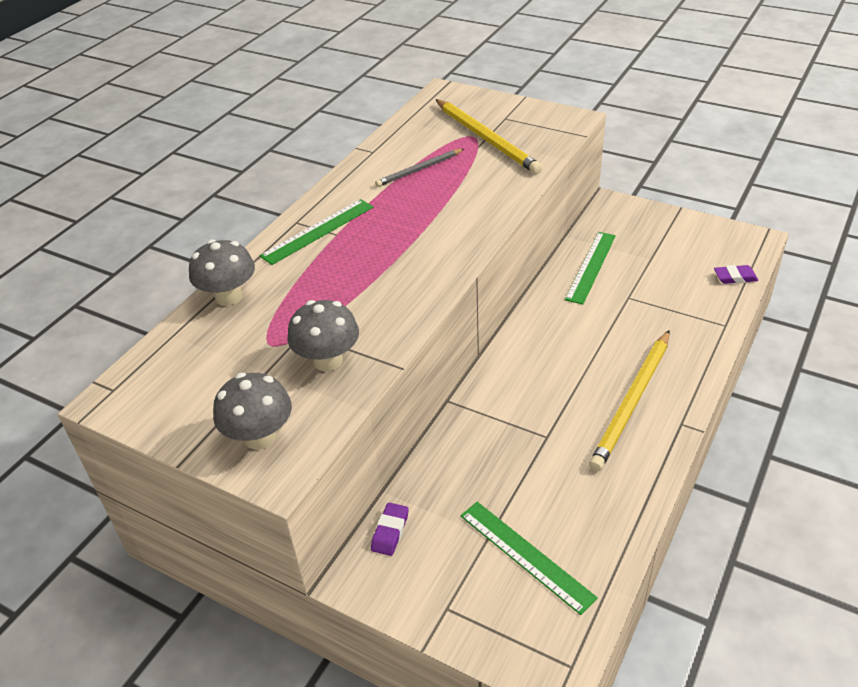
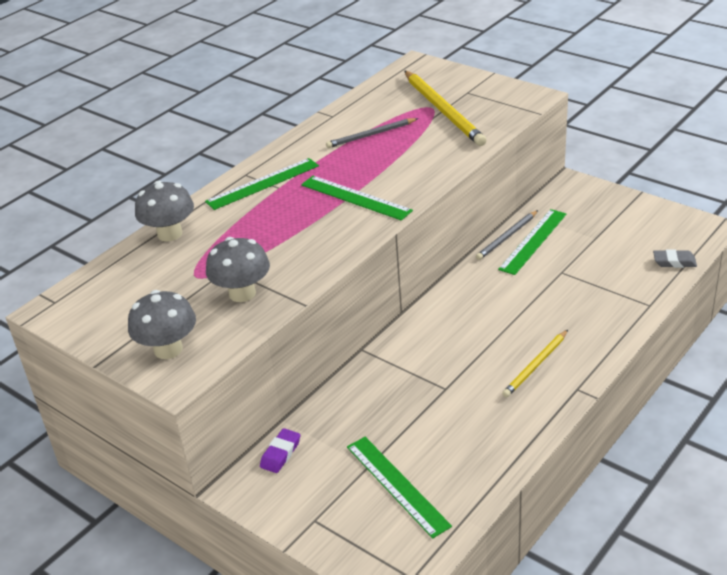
camera: 10 degrees right, 5 degrees down
yellow pencil [589,330,669,471] -> yellow pencil [502,330,568,397], size x0.58
purple eraser [714,265,758,284] -> grey eraser [653,249,697,268]
none -> green ruler [301,176,413,221]
none -> grey pencil [476,210,538,260]

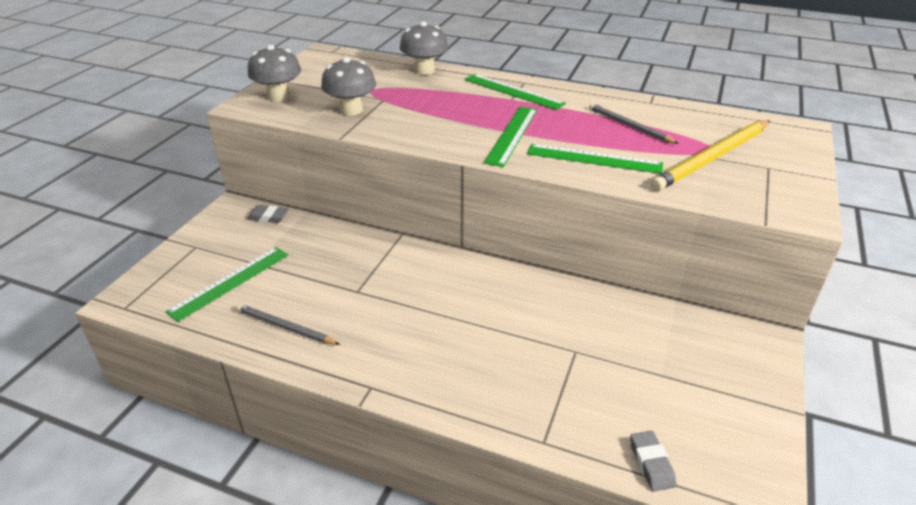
camera: 70 degrees right, 0 degrees up
purple eraser [260,428,300,473] -> grey eraser [247,205,289,223]
grey pencil [476,210,538,260] -> grey pencil moved to [236,304,340,345]
green ruler [498,209,567,275] -> green ruler moved to [527,144,663,174]
yellow pencil [502,330,568,397] -> none

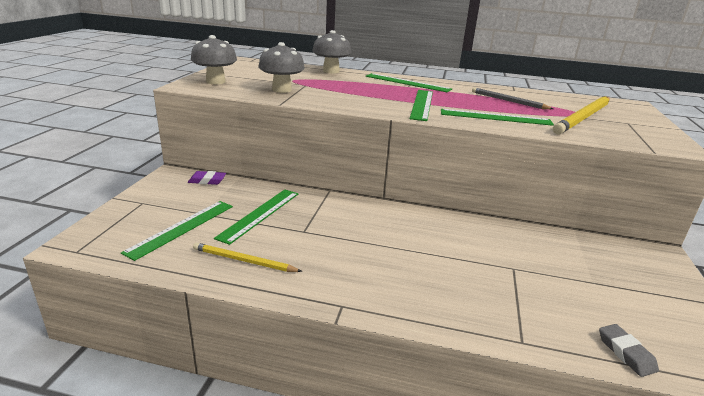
camera: 10 degrees left, 10 degrees down
grey pencil [236,304,340,345] -> yellow pencil [193,243,302,272]
grey eraser [247,205,289,223] -> purple eraser [188,171,226,185]
none -> green ruler [214,189,298,245]

